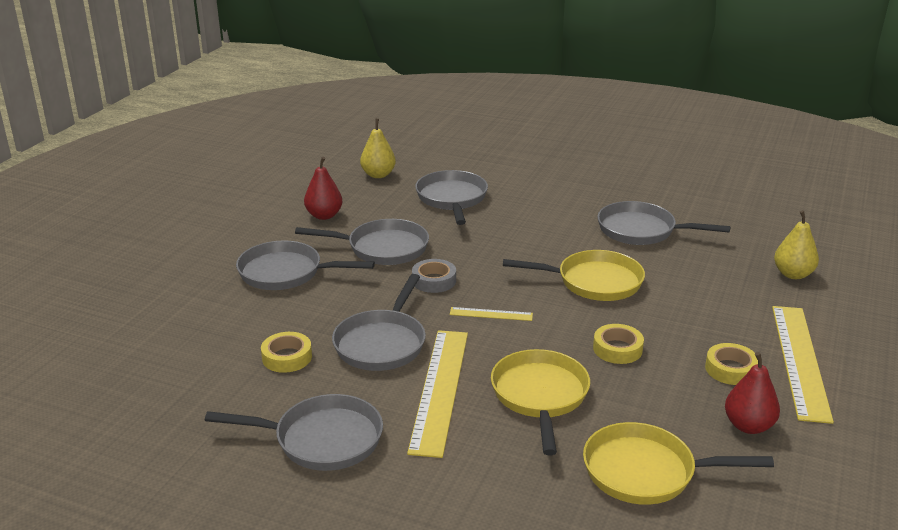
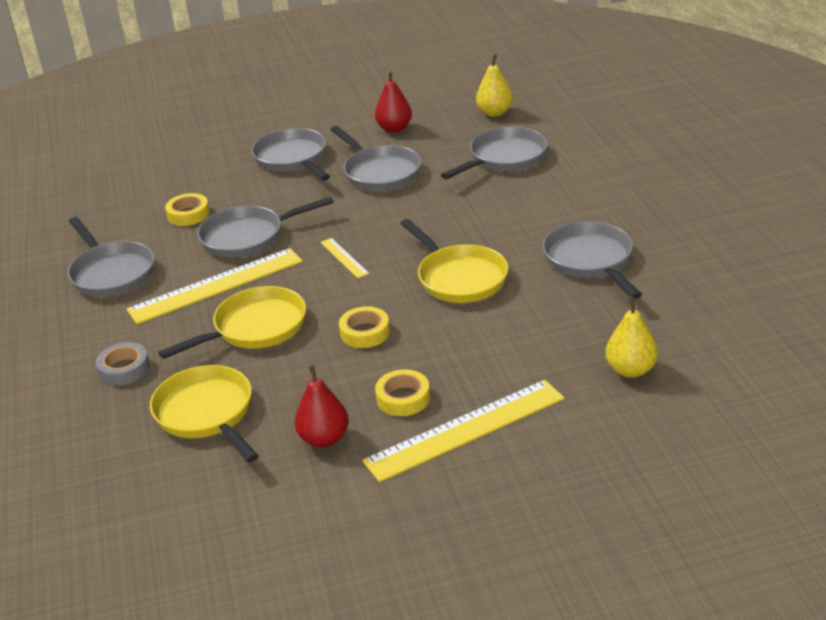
camera: 55 degrees right, 5 degrees up
grey tape [412,259,456,293] -> grey tape moved to [96,342,150,386]

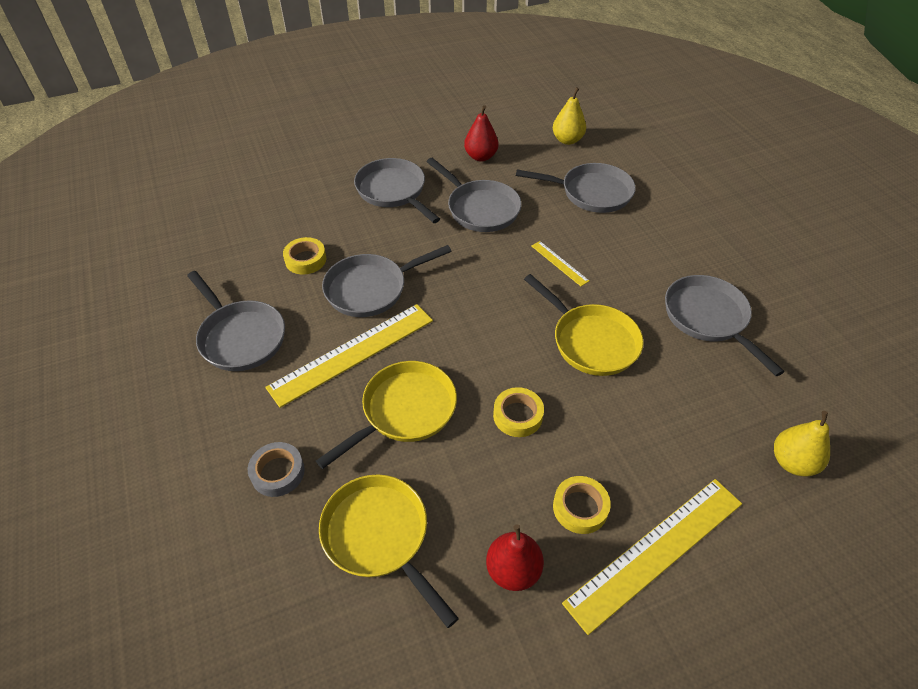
camera: 10 degrees left, 15 degrees up
yellow ruler [320,238,369,278] -> yellow ruler moved to [532,241,589,286]
grey pan [441,127,548,179] -> grey pan turned 60 degrees clockwise [516,163,636,213]

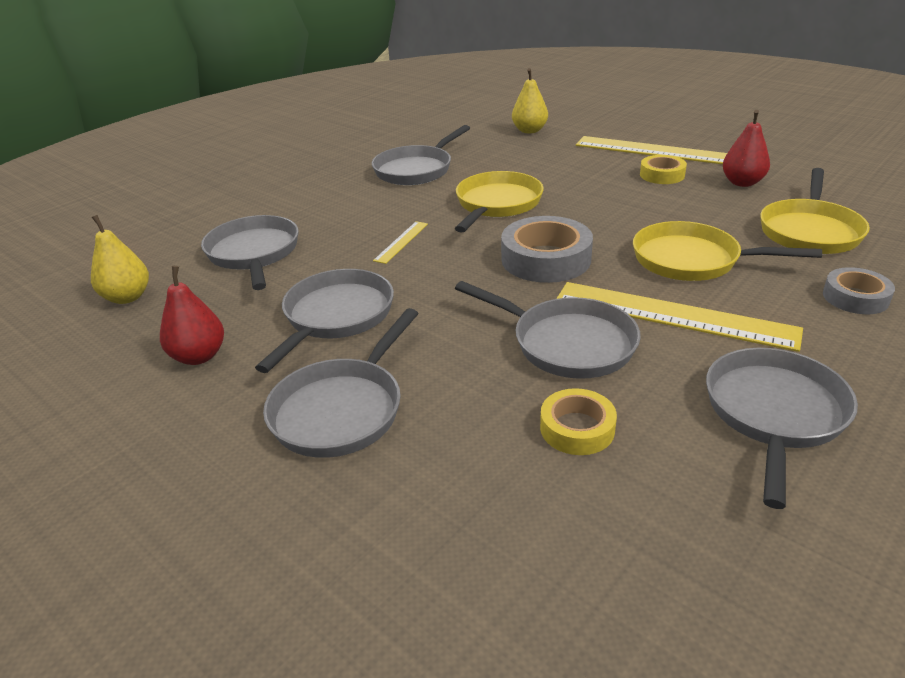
camera: 115 degrees left, 15 degrees down
yellow tape [493,387,544,437] -> none
none -> grey tape [501,216,593,283]

